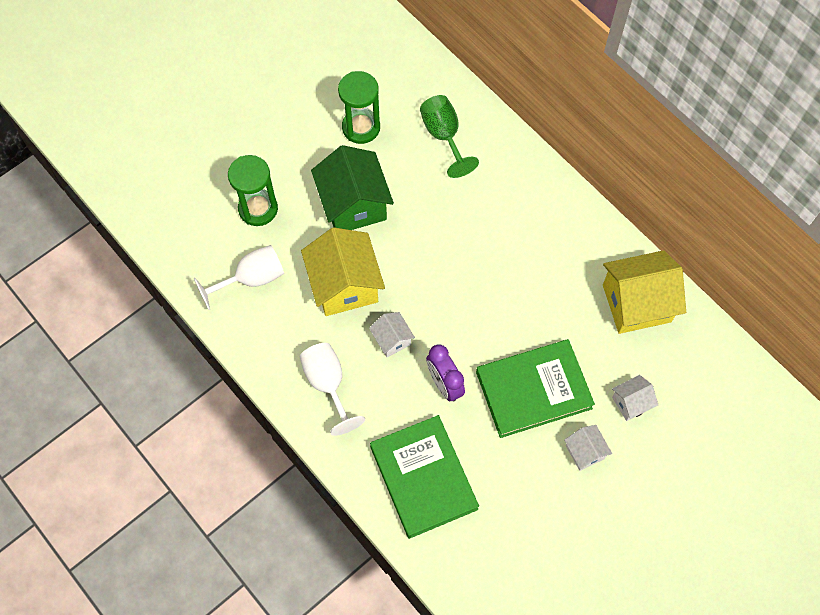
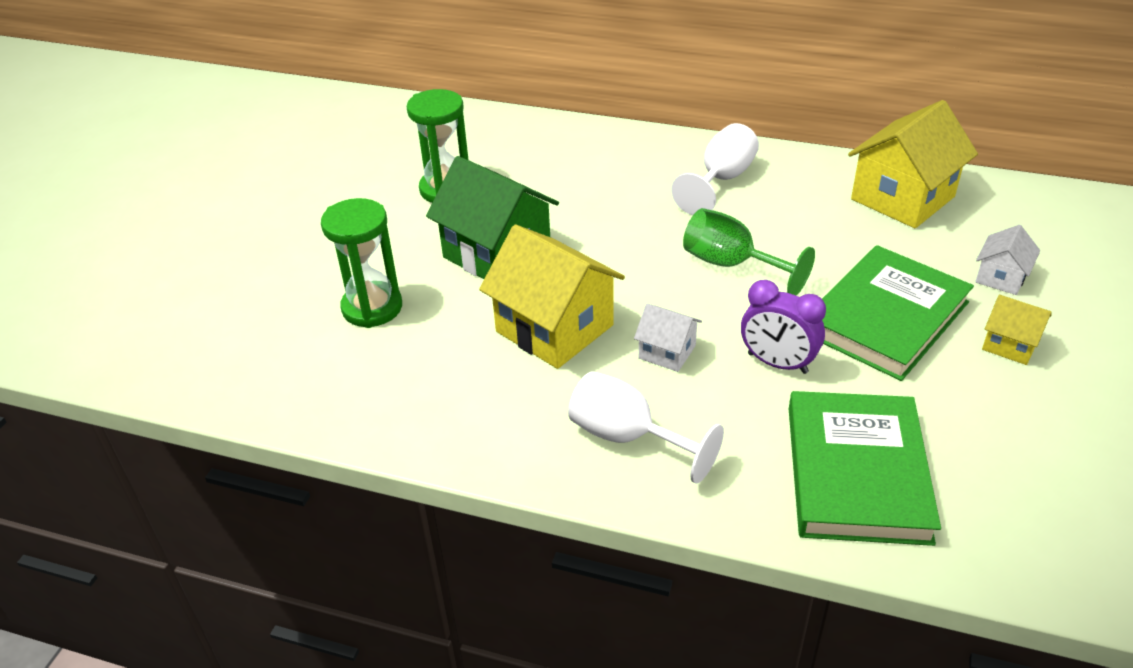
camera: 30 degrees left, 25 degrees down
white goblet [194,245,284,310] -> white goblet moved to [672,123,759,215]
green book [370,415,479,539] -> green book turned 60 degrees clockwise [789,391,941,546]
green goblet [420,95,479,178] -> green goblet moved to [683,208,815,295]
white house [564,425,612,471] -> yellow house [982,295,1051,365]

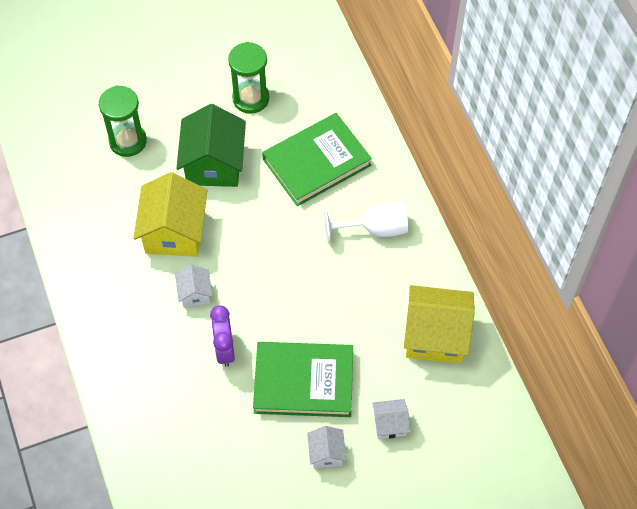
camera: 50 degrees right, 20 degrees up
white goblet [568,371,724,484] -> none
green goblet [683,208,815,295] -> none
green book [789,391,941,546] -> green book moved to [262,113,372,206]
yellow house [982,295,1051,365] -> white house [307,426,346,469]

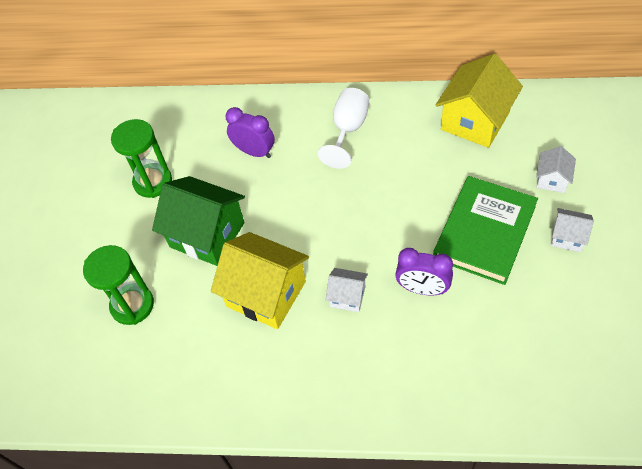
camera: 60 degrees left, 5 degrees down
green book [262,113,372,206] -> purple clock [226,107,275,158]

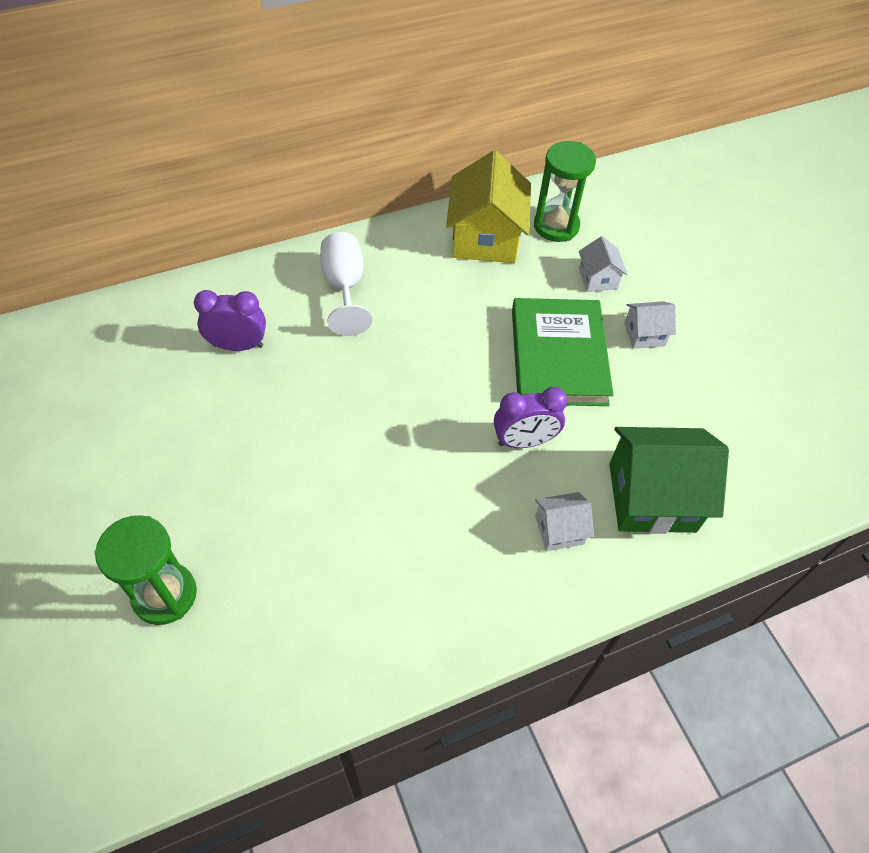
camera: 35 degrees left, 0 degrees up
green hourglass [111,119,172,198] -> green hourglass moved to [534,141,596,242]
green house [152,176,245,266] -> green house moved to [609,427,729,534]
yellow house [211,232,309,329] -> none
white house [326,268,368,312] -> white house moved to [535,492,594,551]

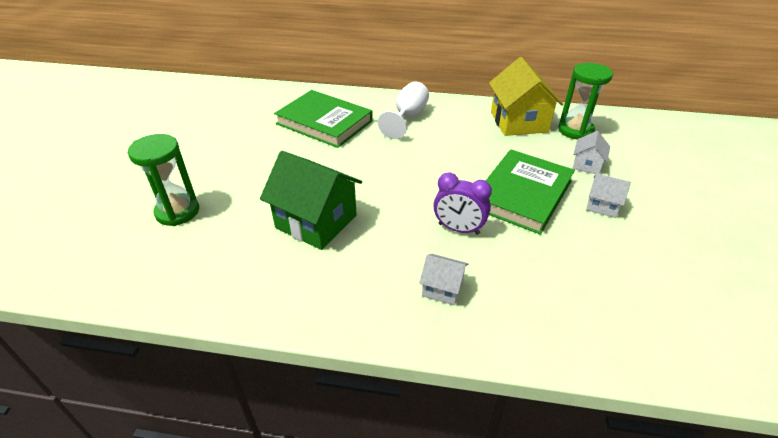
camera: 35 degrees right, 15 degrees down
purple clock [194,290,266,351] -> green book [274,90,373,148]
yellow house [446,151,531,263] -> yellow house turned 45 degrees counterclockwise [489,57,563,136]
green house [609,427,729,534] -> green house moved to [260,151,362,250]

